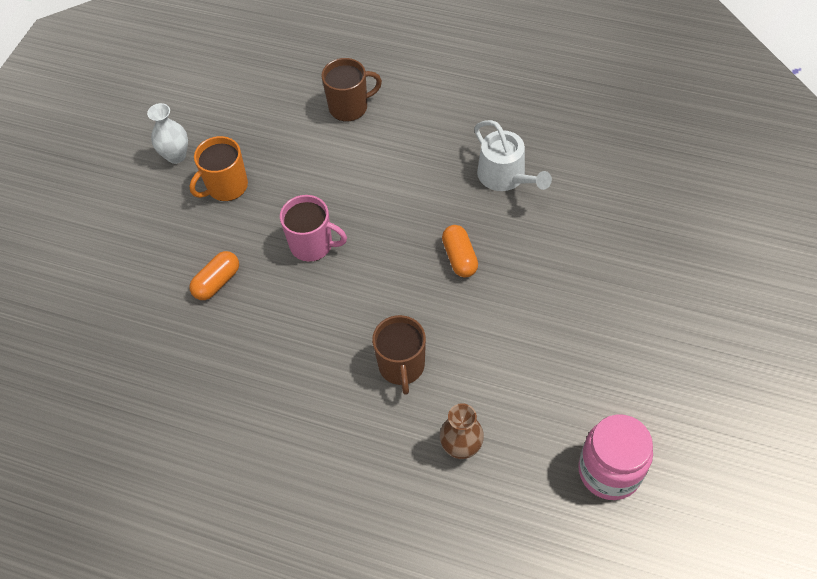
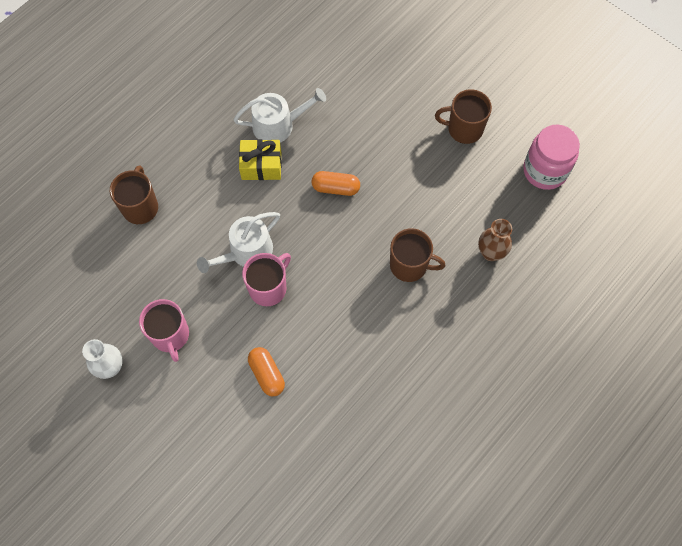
camera: 70 degrees left, 10 degrees up
orange mug [189,136,248,201] -> pink mug [139,299,189,362]
none -> white watering can [197,212,280,273]
none -> yellow gift [239,139,282,180]
none -> brown mug [435,89,492,144]

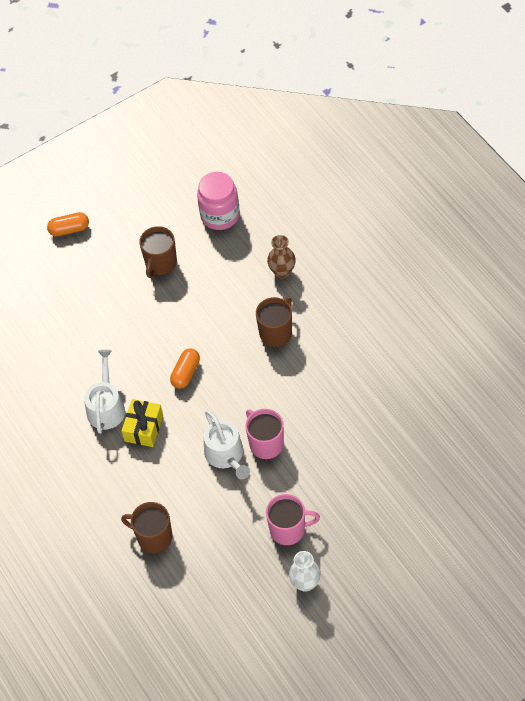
camera: 70 degrees left, 10 degrees down
orange capsule [248,347,285,396] -> orange capsule moved to [47,212,89,236]

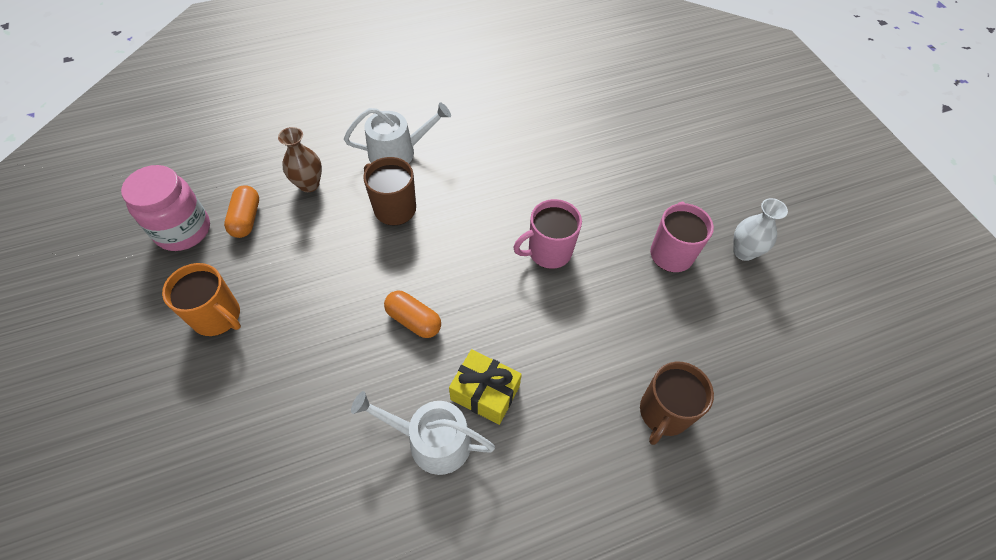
camera: 85 degrees left, 0 degrees up
orange capsule [47,212,89,236] -> orange capsule moved to [224,185,259,238]
brown mug [139,226,177,278] -> orange mug [162,263,241,336]
white watering can [203,410,250,479] -> white watering can moved to [344,102,451,164]

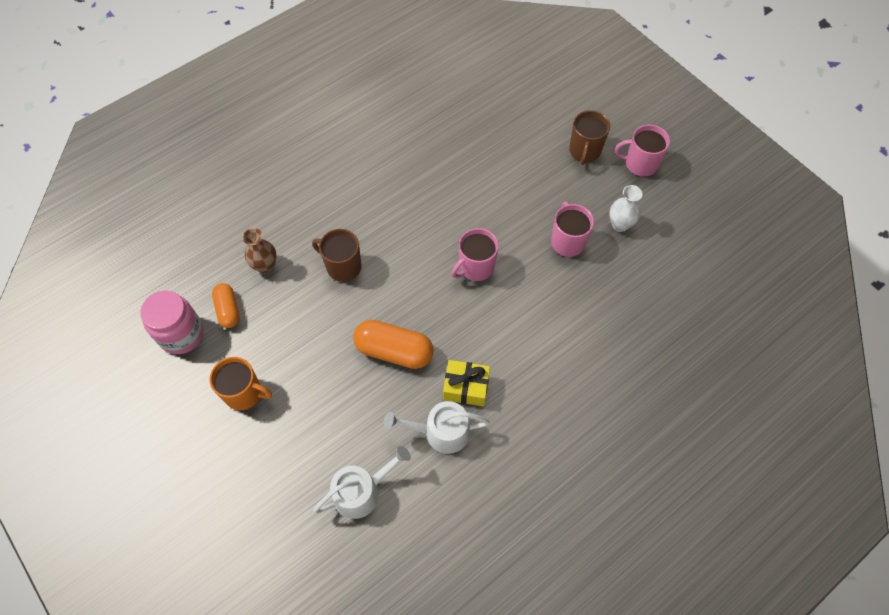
camera: 15 degrees left, 5 degrees up
white watering can [344,102,451,164] -> white watering can moved to [313,446,411,519]
orange capsule [384,290,441,338] -> orange capsule [353,320,434,369], size x1.63
brown mug [640,362,714,445] -> brown mug moved to [569,110,610,165]
none -> pink mug [615,125,670,177]

